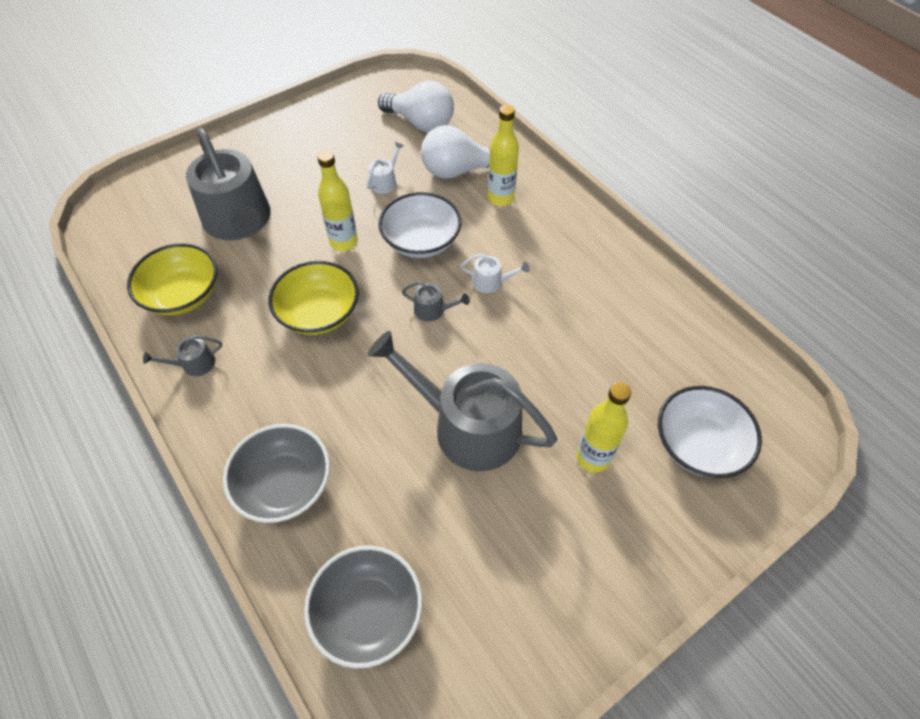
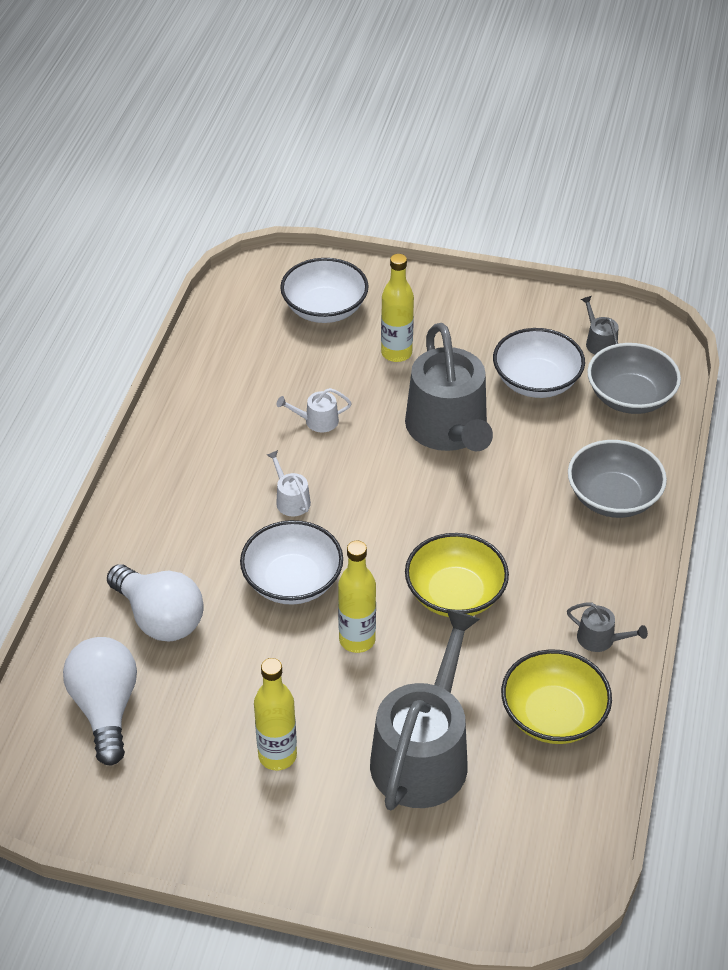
camera: 130 degrees left, 10 degrees down
white watering can [367,142,404,194] -> white watering can moved to [277,388,352,432]
grey watering can [402,281,470,322] -> grey watering can moved to [581,296,619,355]
yellow bottle [488,105,519,206] -> yellow bottle moved to [254,658,297,771]
none -> white bowl [493,328,585,398]

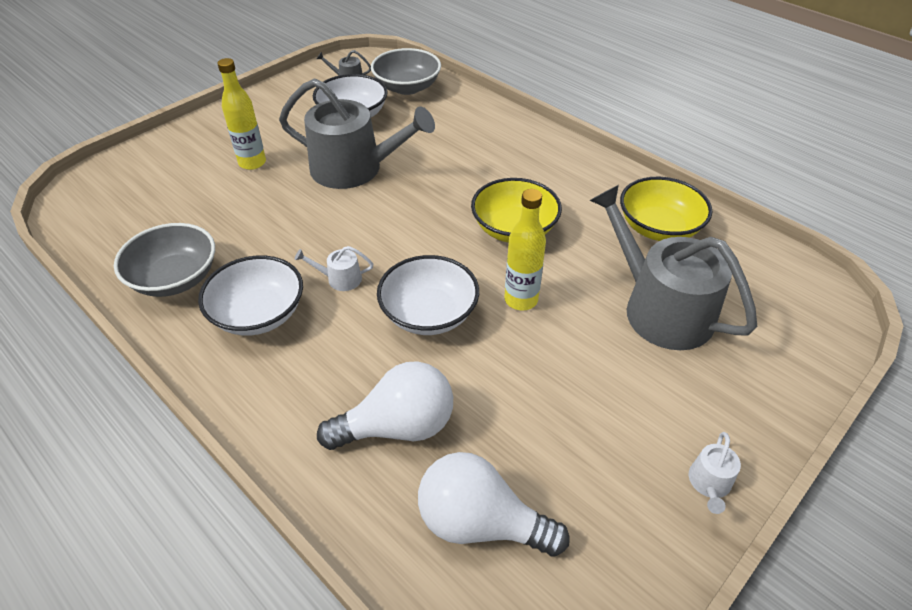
camera: 60 degrees left, 0 degrees up
yellow bottle [254,658,297,771] -> none
white watering can [277,388,352,432] -> white watering can moved to [689,432,741,514]
white bowl [280,258,369,323] -> white bowl moved to [198,256,303,336]
grey watering can [567,602,648,652] -> none
grey bowl [568,440,667,518] -> grey bowl moved to [114,223,215,297]

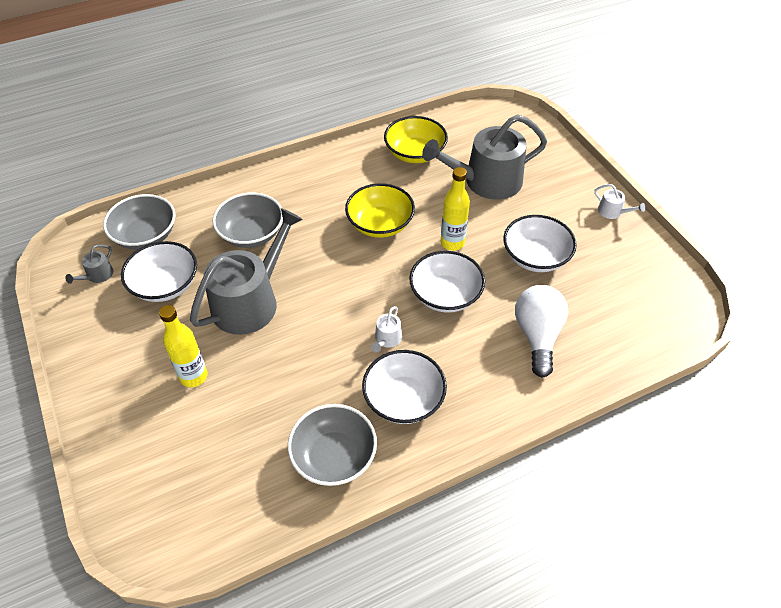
camera: 70 degrees left, 5 degrees up
white light bulb [418,452,570,557] -> none
none -> grey bowl [212,193,283,248]
none -> white bowl [503,215,577,272]

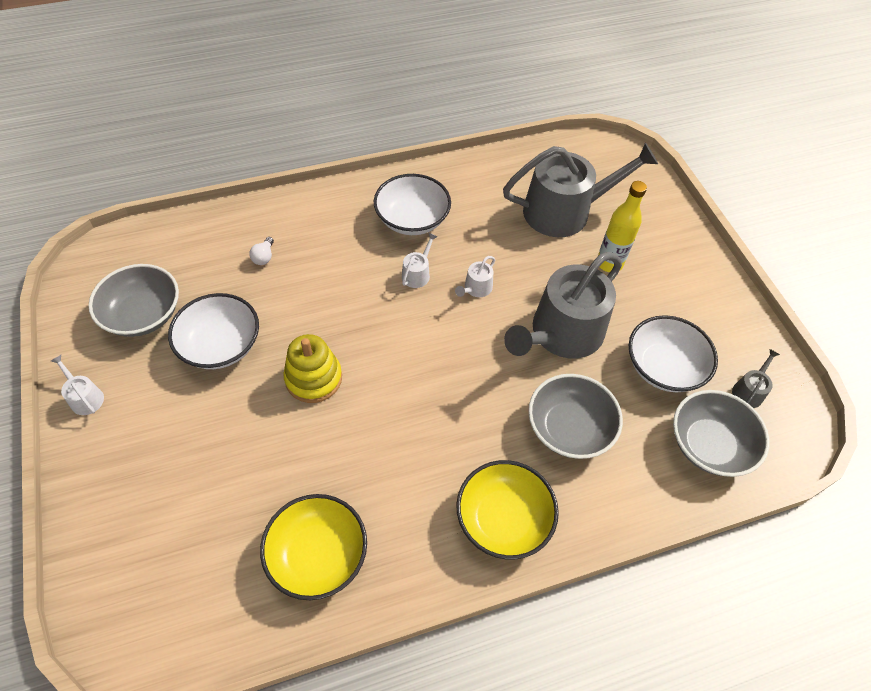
camera: 175 degrees left, 5 degrees up
grey bowl [288,404,377,486] -> grey bowl moved to [88,264,179,337]
yellow bowl [345,183,415,238] -> yellow bowl moved to [456,460,559,560]
white bowl [409,251,485,313] -> none
grey watering can [422,115,547,200] -> grey watering can moved to [503,143,658,237]
yellow bottle [441,167,470,251] -> yellow stacking toy [283,334,342,403]
white light bulb [515,285,568,378] -> white light bulb [249,237,274,265], size x0.40
none -> white watering can [455,256,495,297]

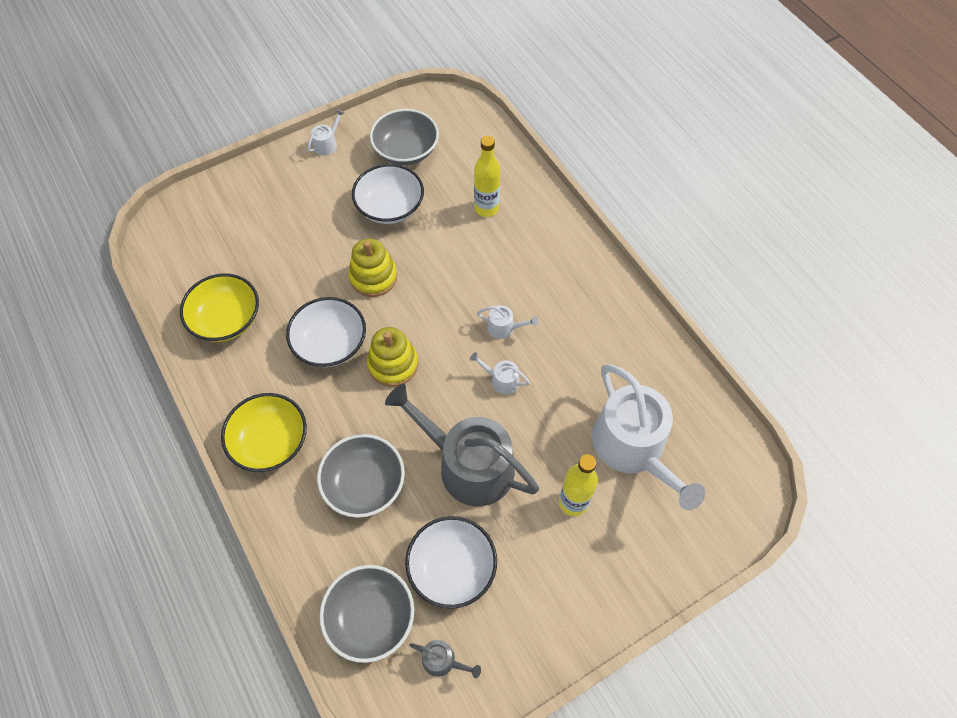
camera: 80 degrees right, 5 degrees up
white light bulb [249,237,274,265] -> yellow bottle [474,136,500,217]
white bowl [374,174,451,235] -> white bowl moved to [286,297,366,367]
grey watering can [503,143,658,237] -> white watering can [592,364,705,510]
none -> yellow stacking toy [367,327,418,387]

